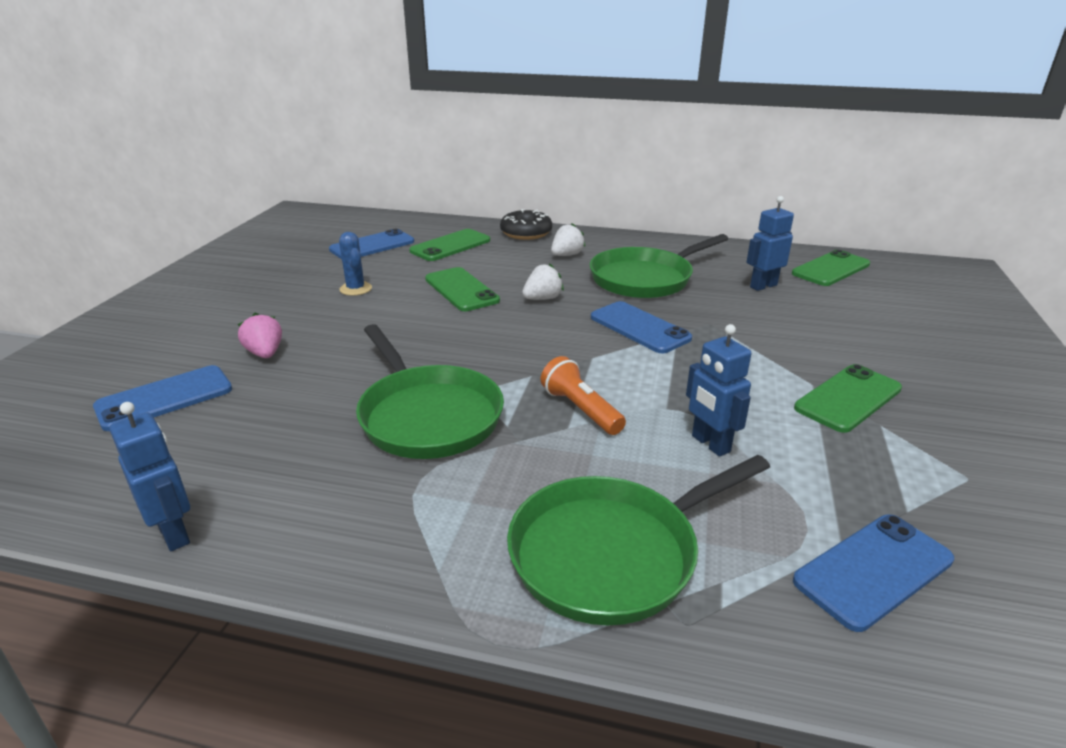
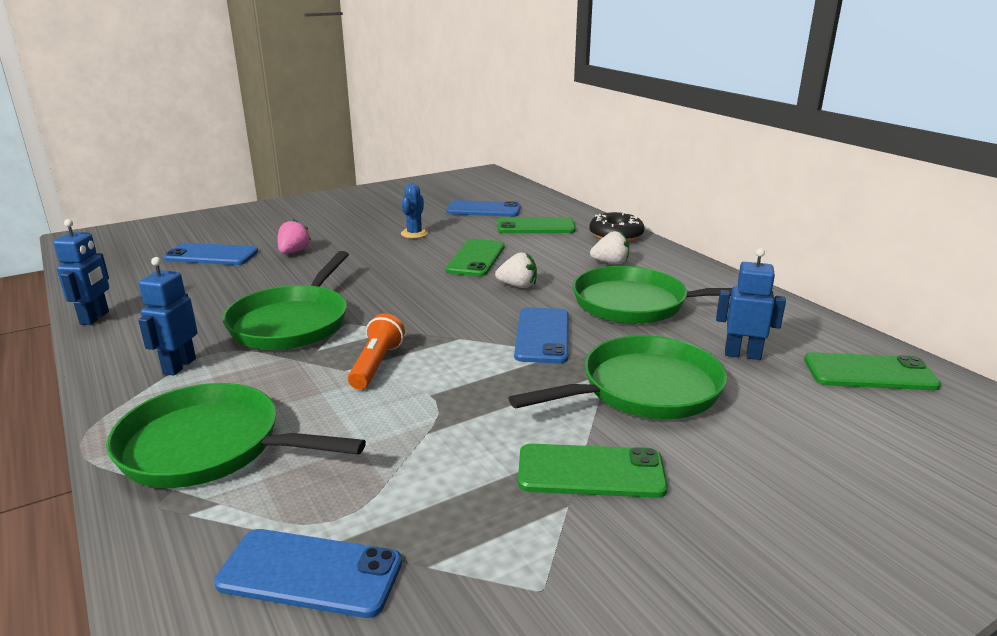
camera: 45 degrees right, 5 degrees down
blue robot [686,324,751,457] -> blue robot moved to [138,257,197,376]
none -> green pan [508,335,727,419]

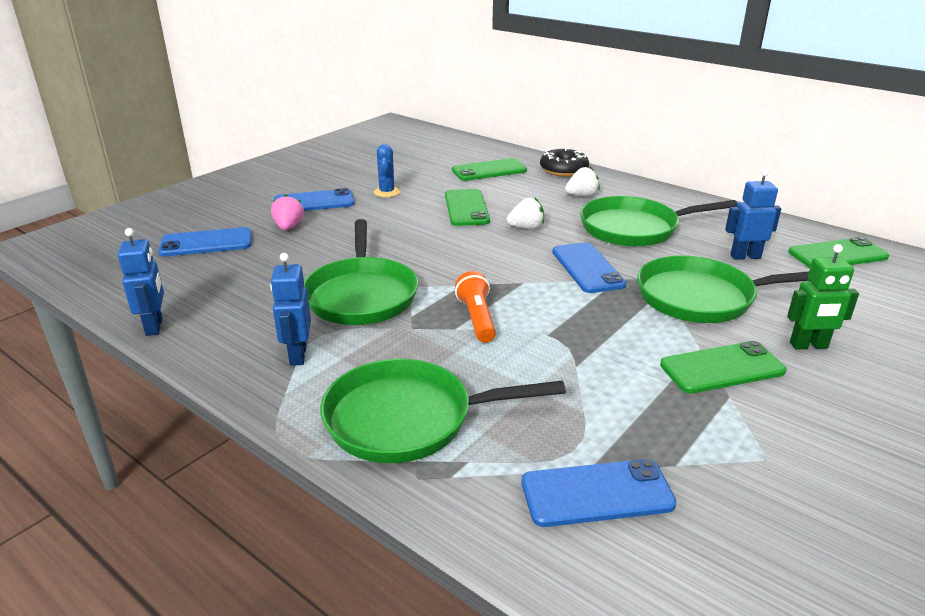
camera: 20 degrees left, 5 degrees up
blue phone [446,200,521,217] -> blue phone moved to [274,188,355,211]
green pan [508,335,727,419] -> green pan turned 135 degrees counterclockwise [637,256,809,323]
none -> green robot [787,244,859,350]

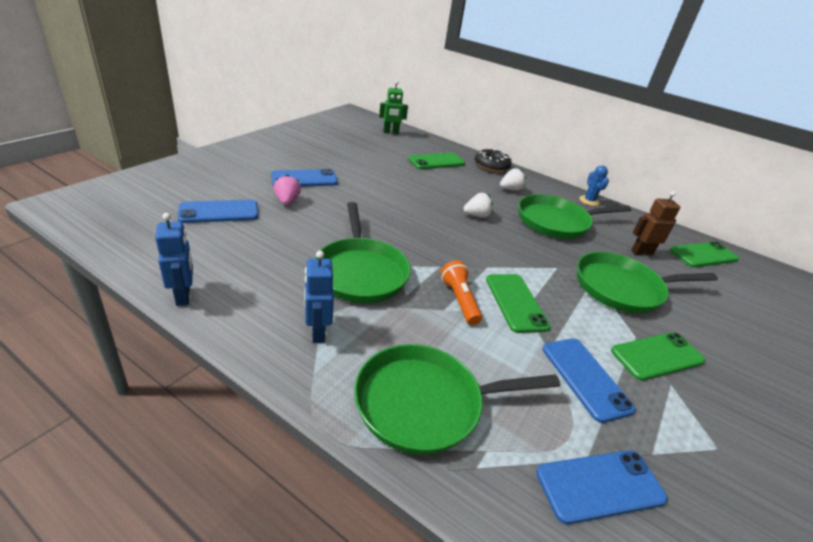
camera: 10 degrees left, 5 degrees up
blue cactus [374,144,400,197] -> blue cactus moved to [579,166,609,206]
green phone [445,189,490,226] -> green phone moved to [486,274,550,333]
blue phone [552,242,626,293] -> blue phone moved to [543,339,636,423]
blue robot [725,169,781,260] -> brown robot [631,191,680,255]
green robot [787,244,859,350] -> green robot moved to [379,80,408,134]

